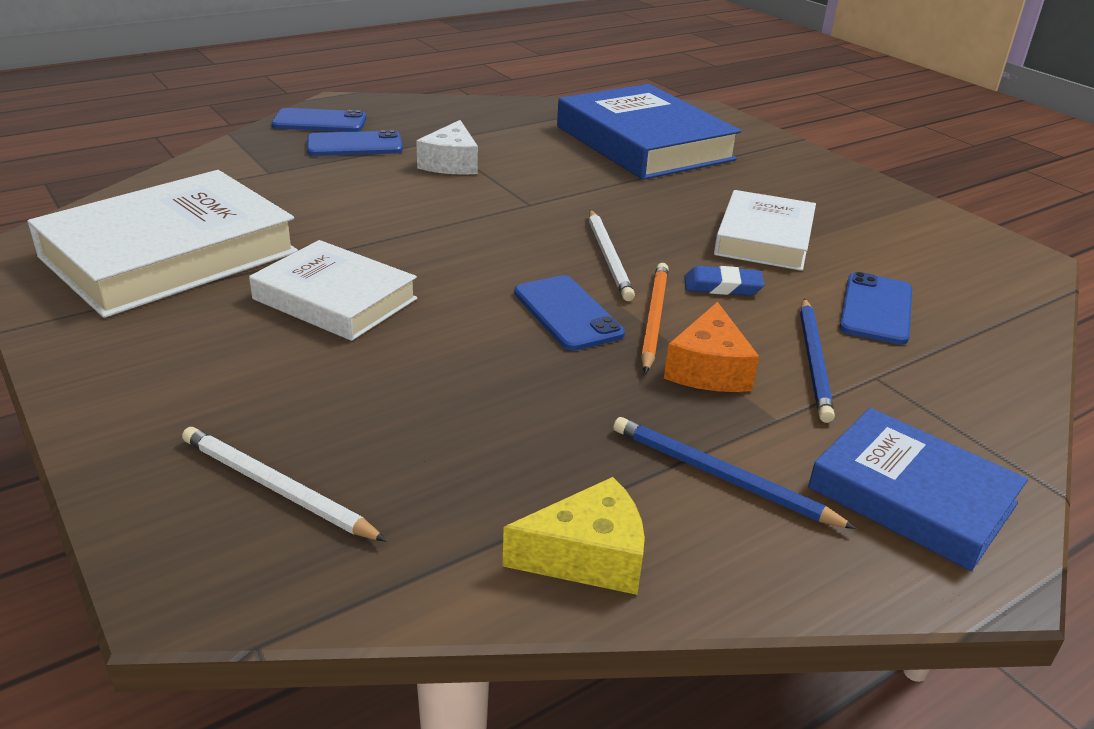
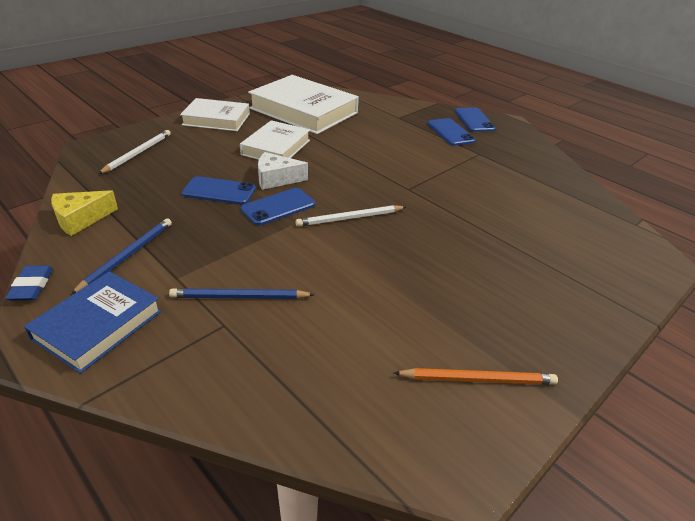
camera: 80 degrees right, 5 degrees up
white cheese [416,120,478,175] -> white cheese moved to [258,152,308,190]
yellow cheese [503,477,645,595] -> yellow cheese turned 75 degrees clockwise [51,190,118,236]
blue book [557,84,741,180] -> none
orange pencil [641,263,669,374] -> orange pencil moved to [394,368,558,385]
orange cheese [664,302,759,392] -> none
blue eraser [684,266,765,296] -> blue eraser moved to [5,266,53,301]
white book [714,190,816,271] -> white book moved to [180,98,250,131]
blue phone [839,272,912,345] -> blue phone moved to [182,176,256,205]

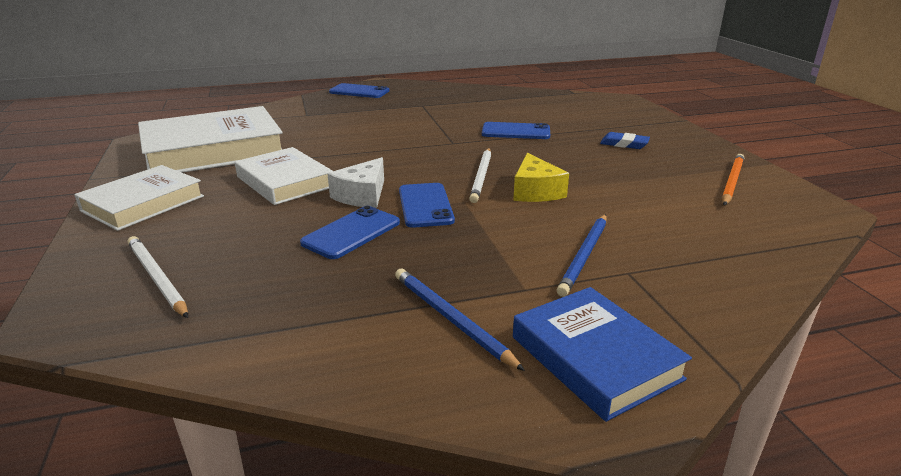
camera: 60 degrees left, 10 degrees down
blue eraser [5,266,53,301] -> blue eraser moved to [600,132,650,149]
yellow cheese [51,190,118,236] -> yellow cheese moved to [513,153,569,202]
blue phone [427,118,476,146] -> blue phone moved to [482,122,550,139]

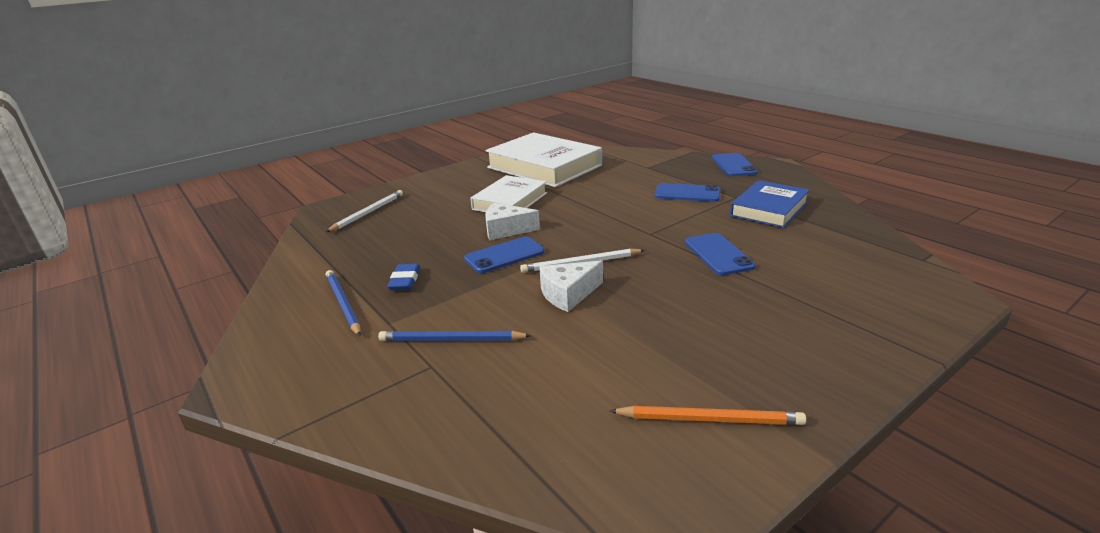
camera: 70 degrees right, 0 degrees up
white book [74,165,204,231] -> none
blue phone [300,206,400,259] -> blue phone moved to [654,183,721,202]
blue pencil [395,268,525,371] -> blue pencil turned 60 degrees counterclockwise [326,270,361,336]
yellow cheese [513,153,569,202] -> white cheese [539,261,603,312]
blue book [513,287,692,422] -> blue book moved to [730,180,810,228]
blue eraser [600,132,650,149] -> blue eraser moved to [387,264,420,290]

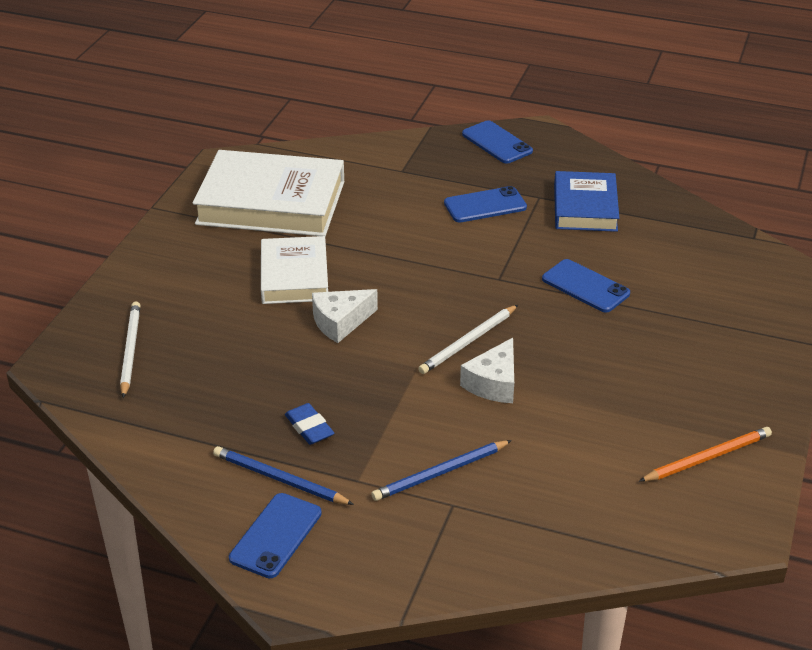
camera: 35 degrees left, 10 degrees up
blue phone [464,236,545,273] -> blue phone moved to [229,493,322,578]

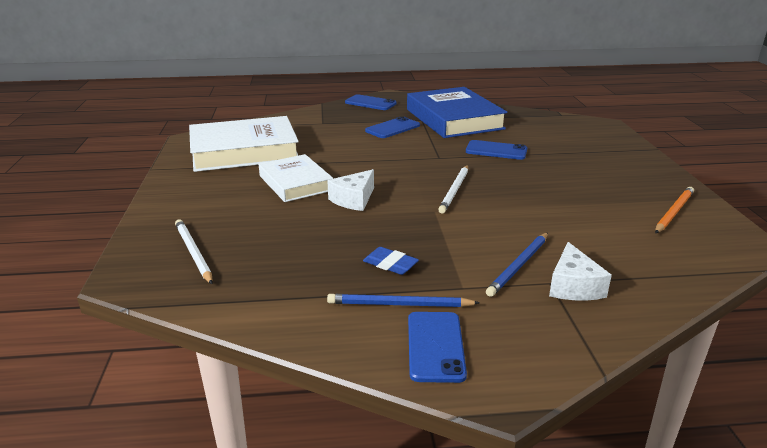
camera: 25 degrees left, 10 degrees down
white cheese [460,338,514,403] -> white cheese moved to [549,242,612,301]
blue book [554,171,619,232] -> blue book [407,87,507,138], size x1.63

